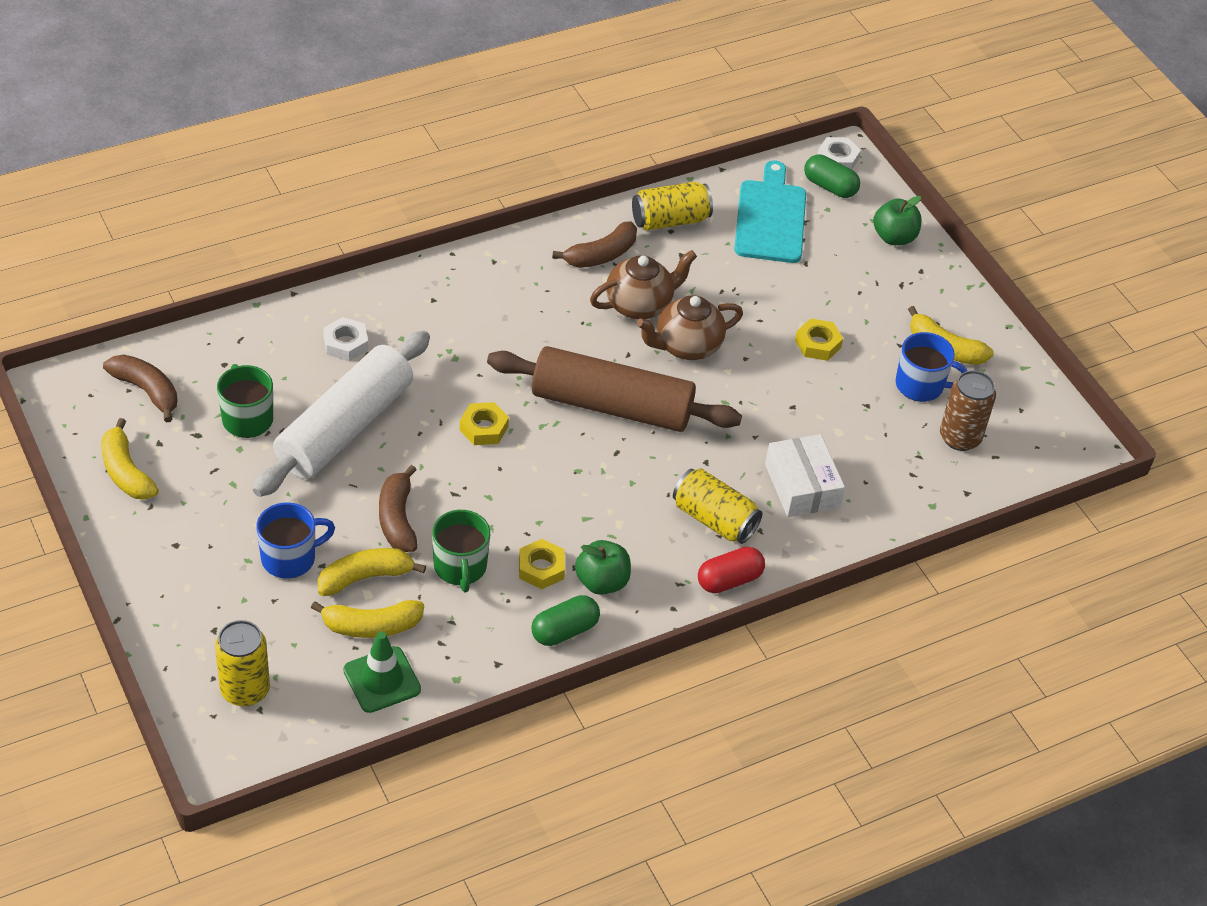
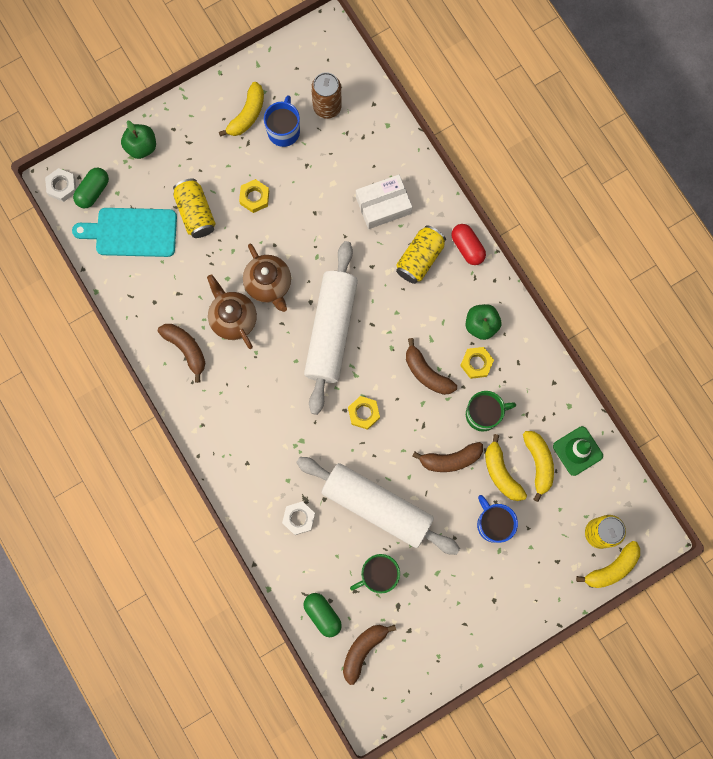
camera: 90 degrees left, 30 degrees up
yellow banana [101,418,159,500] -> yellow banana moved to [576,541,640,588]
brown rolling pin [487,346,742,432] -> white rolling pin [304,241,358,415]
green capsule [531,595,600,646] -> green capsule moved to [303,593,342,637]
yellow can [632,182,713,231] -> yellow can moved to [173,179,216,238]
none -> brown banana [406,338,457,395]

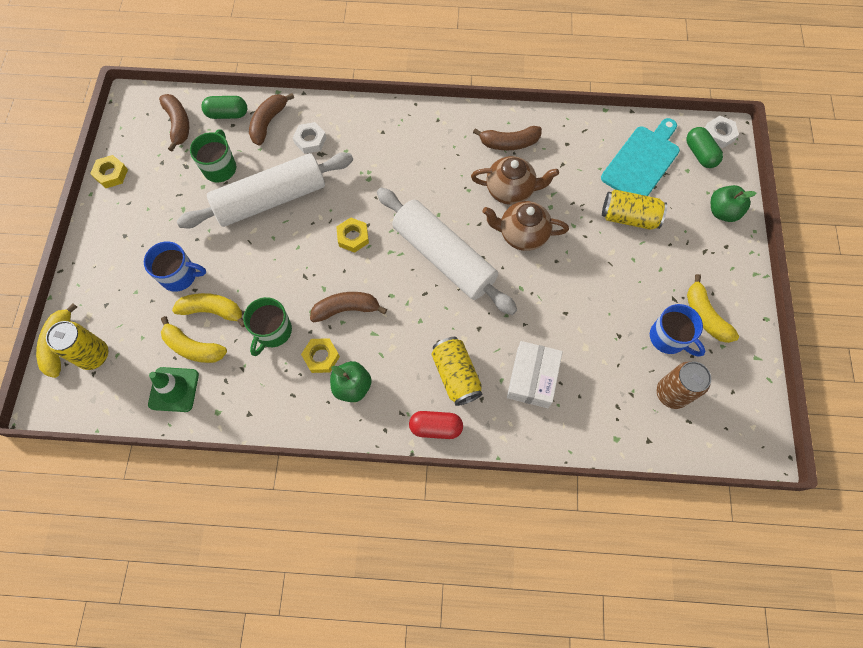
camera: 125 degrees right, 10 degrees down
yellow nut [239,179,269,213] -> yellow nut moved to [90,155,128,188]
brown banana [412,442,483,472] -> brown banana moved to [249,93,294,146]

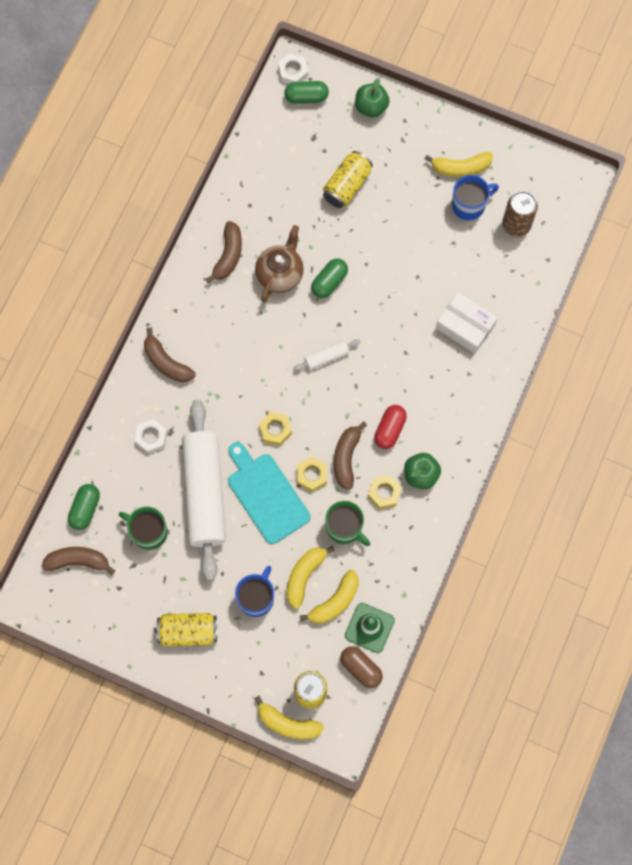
camera: 70 degrees left, 5 degrees up
yellow nut [90,155,128,188] -> yellow nut moved to [297,457,327,492]
brown banana [249,93,294,146] -> brown banana moved to [144,327,195,383]
white rolling pin [377,188,517,315] -> white rolling pin [293,339,360,371], size x0.41
red capsule [409,411,463,439] -> red capsule moved to [374,405,407,449]
yellow can [431,337,482,406] -> yellow can moved to [156,613,217,646]
brown teapot [482,201,569,251] -> green capsule [311,259,348,298]
turquoise cutting board [601,118,680,196] -> turquoise cutting board moved to [228,442,310,544]
none -> brown capsule [340,646,383,688]

